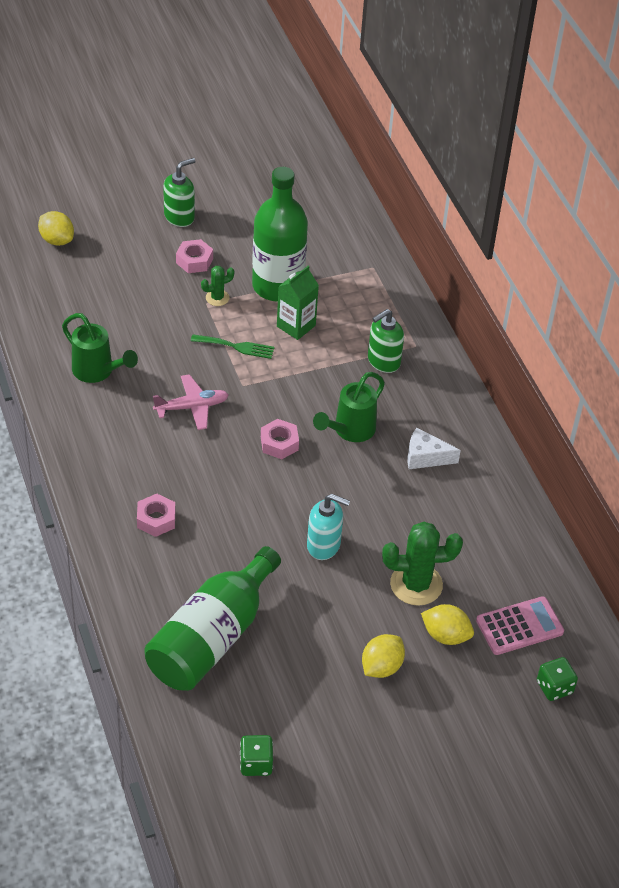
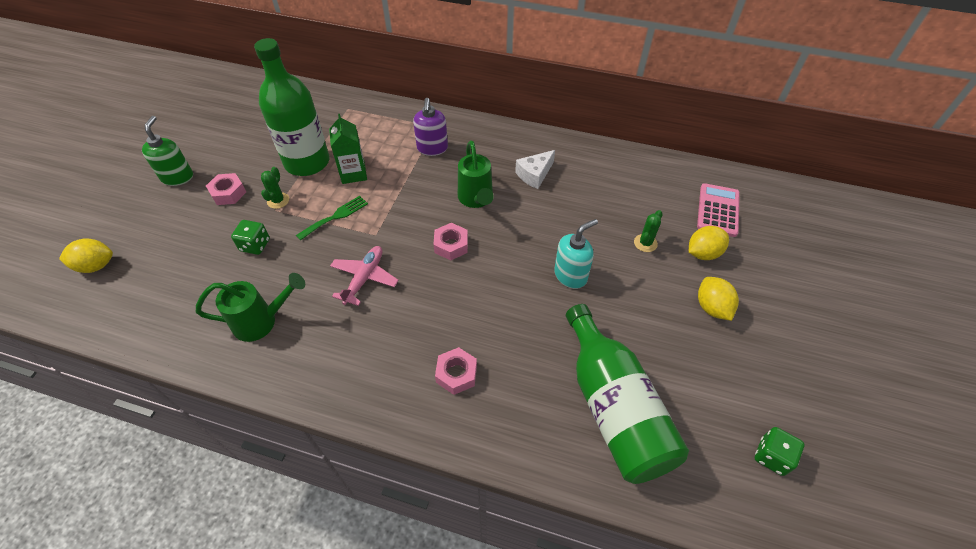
camera: 50 degrees left, 5 degrees up
green soap dispenser [368,309,404,373] -> purple soap dispenser [413,98,448,156]
green cactus [382,522,463,606] -> green cactus [634,210,663,252], size x0.52
green dice [537,657,578,701] -> green dice moved to [231,220,270,255]

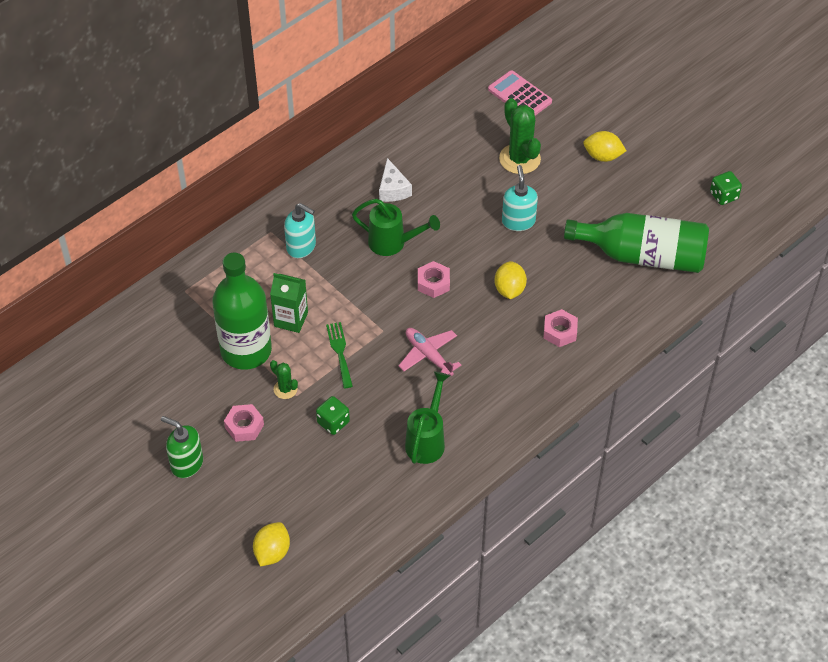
camera: 60 degrees left, 0 degrees up
purple soap dispenser [413,98,448,156] -> turquoise soap dispenser [284,203,316,258]
green cactus [634,210,663,252] -> green cactus [499,98,541,174], size x1.92
yellow lemon [689,226,729,260] -> yellow lemon moved to [494,261,527,299]

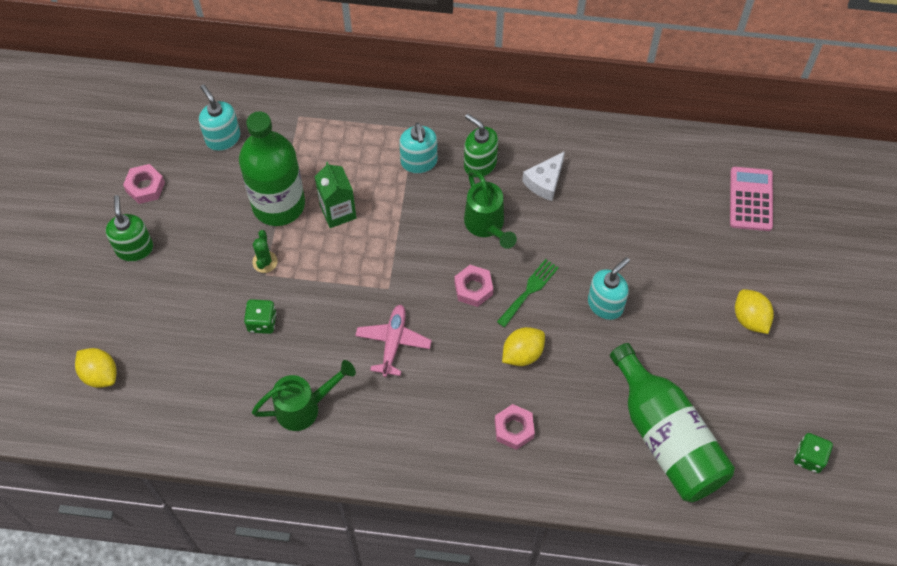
camera: 50 degrees right, 10 degrees up
pink nut [224,404,264,442] -> pink nut moved to [123,164,165,204]
yellow lemon [253,522,290,567] -> yellow lemon turned 60 degrees clockwise [75,348,116,388]
green fork [326,322,353,388] -> green fork moved to [497,259,559,327]
green cactus [499,98,541,174] -> none
none -> turquoise soap dispenser [199,84,240,151]
none -> green soap dispenser [464,114,498,178]

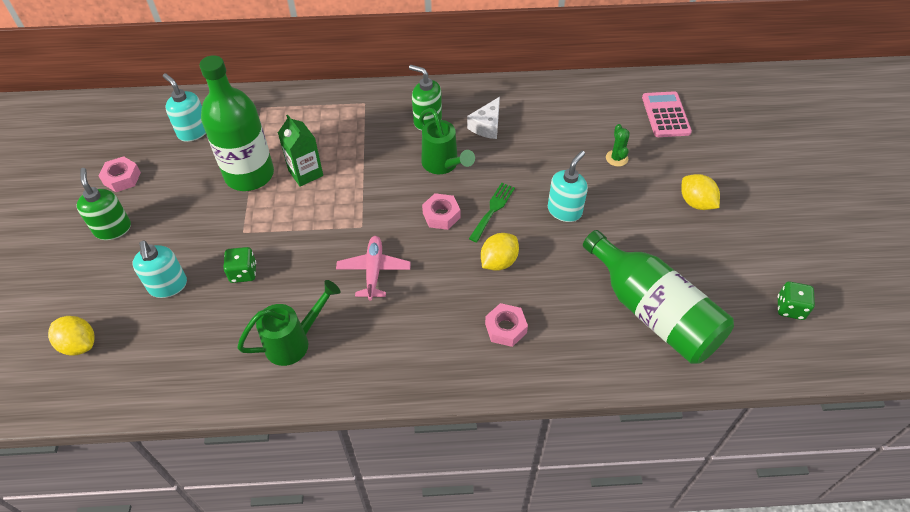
camera: 10 degrees left, 10 degrees down
green cactus [252,230,278,273] -> green cactus moved to [606,124,630,166]
turquoise soap dispenser [399,123,437,174] -> turquoise soap dispenser moved to [132,241,187,298]

